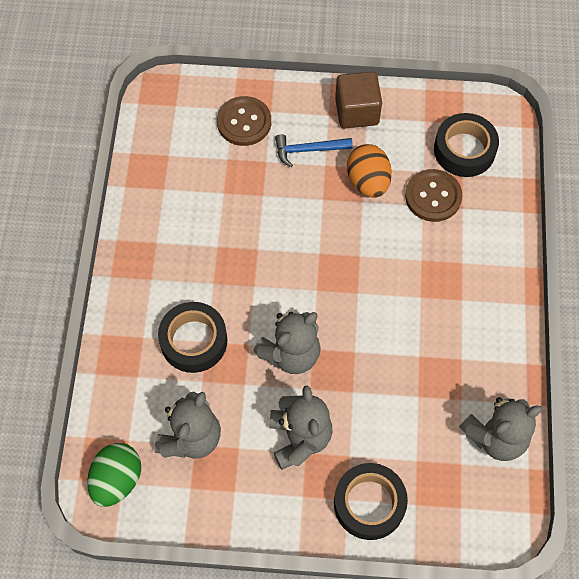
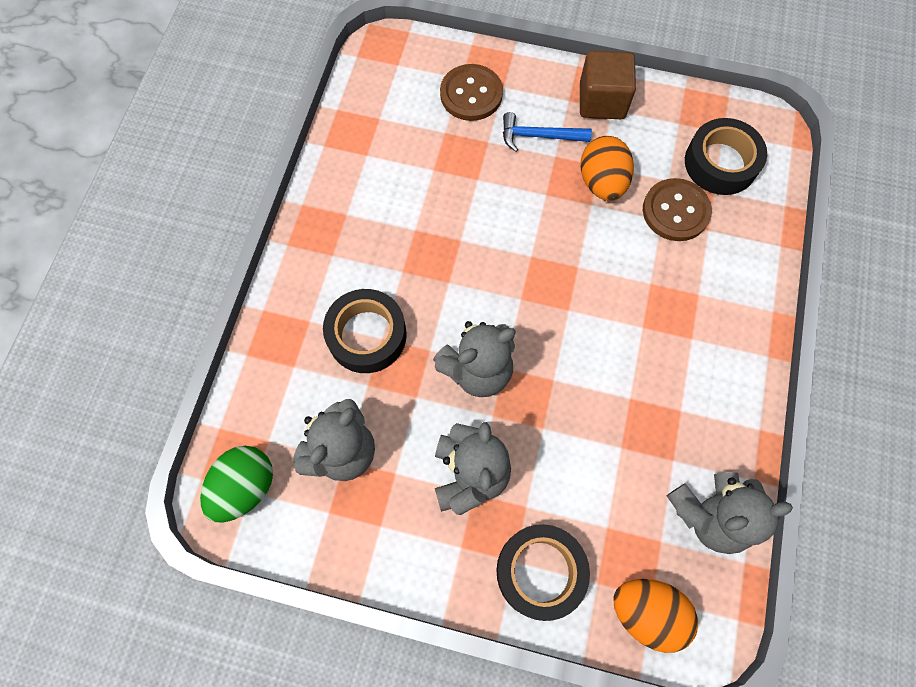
camera: 10 degrees right, 5 degrees up
none -> orange egg [613,579,698,653]

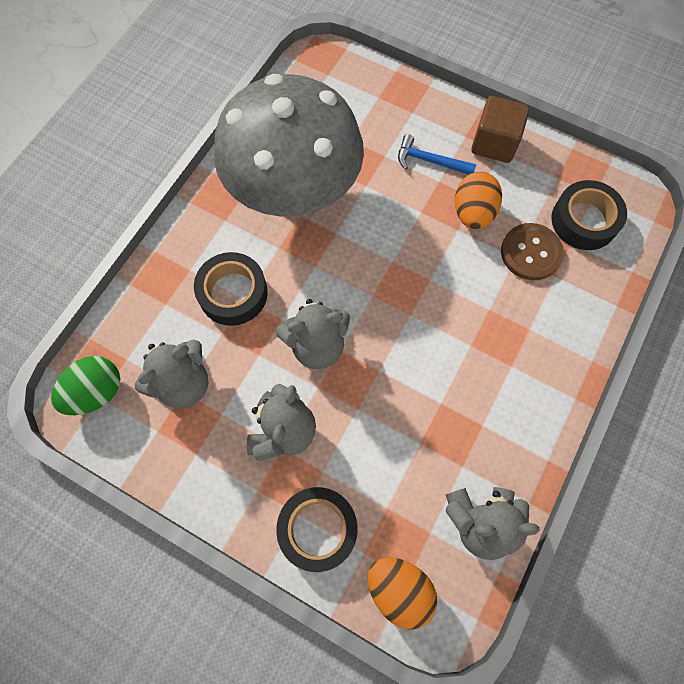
camera: 15 degrees right, 0 degrees up
brown button [440,64,503,121] -> none
none -> grey mushroom [214,74,364,217]

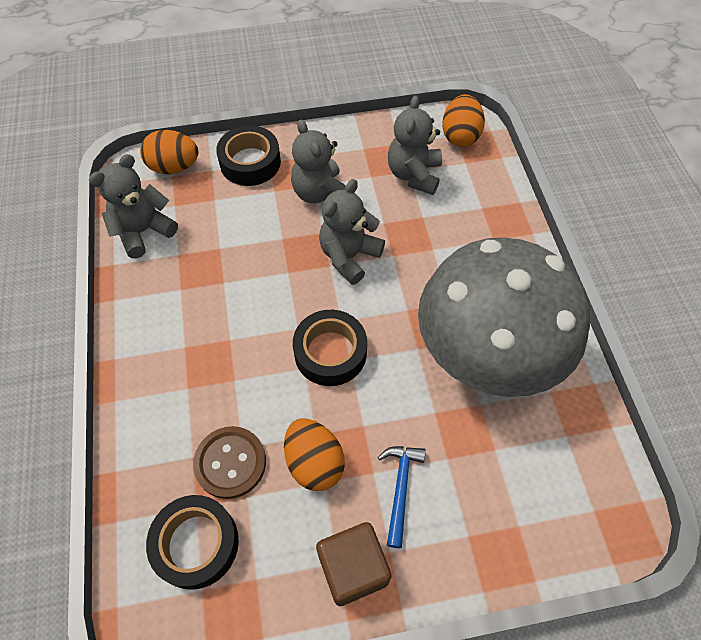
camera: 140 degrees right, 10 degrees down
green egg [51,356,120,415] -> orange egg [442,94,485,147]
black tape [194,252,268,326] -> black tape moved to [293,310,367,386]
blue hammer [398,134,476,175] -> blue hammer turned 60 degrees counterclockwise [378,446,426,548]

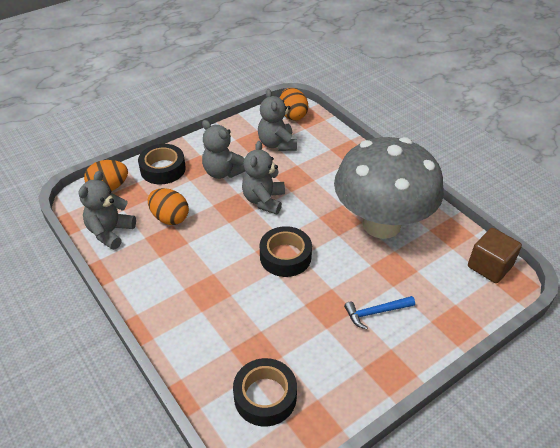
camera: 25 degrees left, 15 degrees down
brown button [193,426,266,499] -> none
orange egg [284,419,345,491] -> orange egg moved to [148,188,189,225]
brown cube [316,522,392,606] -> brown cube moved to [468,228,522,283]
blue hammer [378,446,426,548] -> blue hammer turned 90 degrees counterclockwise [344,296,415,329]

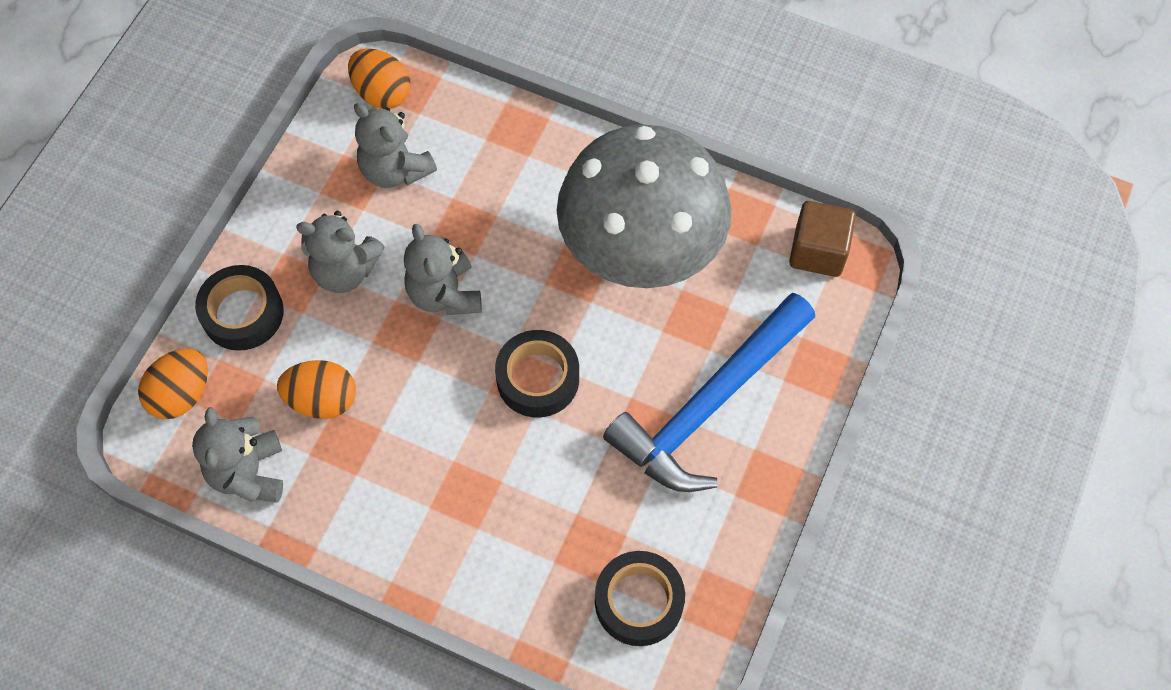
camera: 30 degrees left, 20 degrees up
blue hammer [344,296,415,329] -> blue hammer [603,293,815,492], size x2.38

